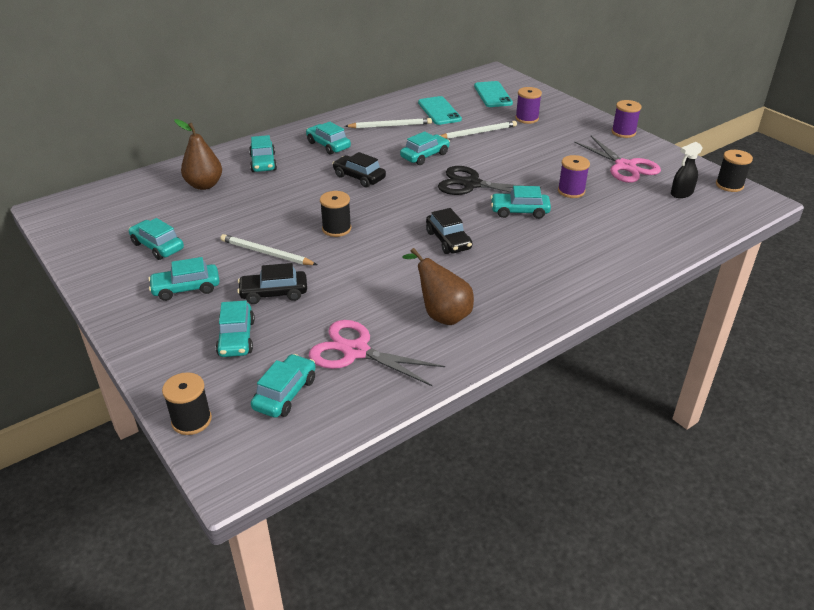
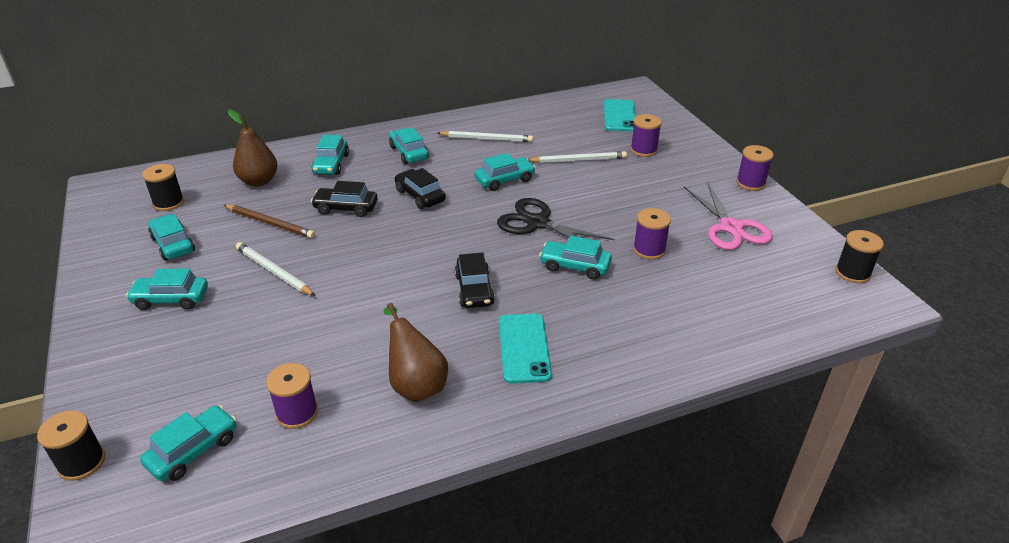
camera: 15 degrees right, 0 degrees up
turquoise car [216,301,255,357] -> none
black car [237,263,307,304] -> black car moved to [311,181,378,217]
pink scissors [309,320,445,386] -> purple spool [266,363,318,429]
black spool [320,191,351,237] -> black spool moved to [142,164,184,211]
turquoise phone [418,96,462,125] -> turquoise phone moved to [499,314,552,384]
black spray bottle [671,142,703,198] -> none
none -> brown pencil [224,205,315,238]

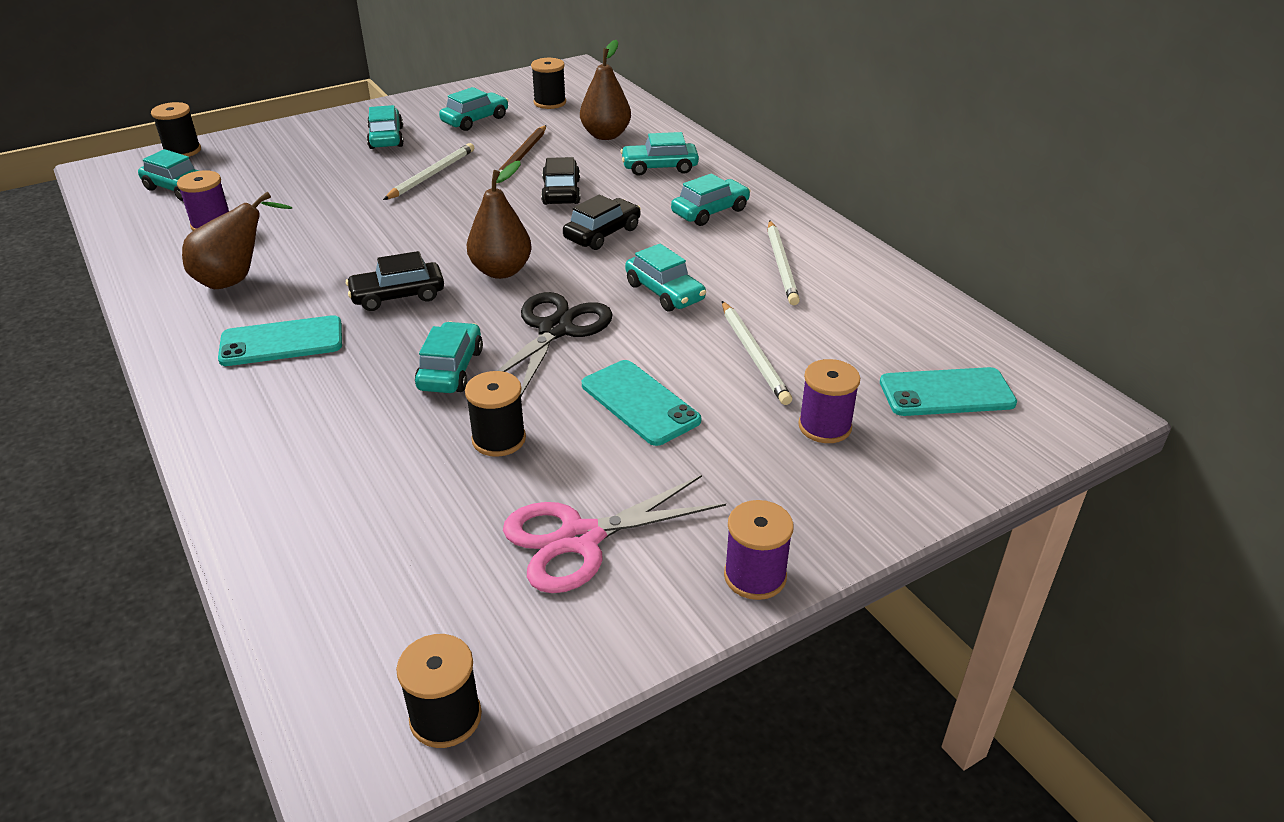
camera: 80 degrees right, 0 degrees up
purple spool [633,208,671,260] -> black spool [465,371,526,457]
none -> brown pear [467,161,532,279]
none -> turquoise phone [582,360,701,446]

